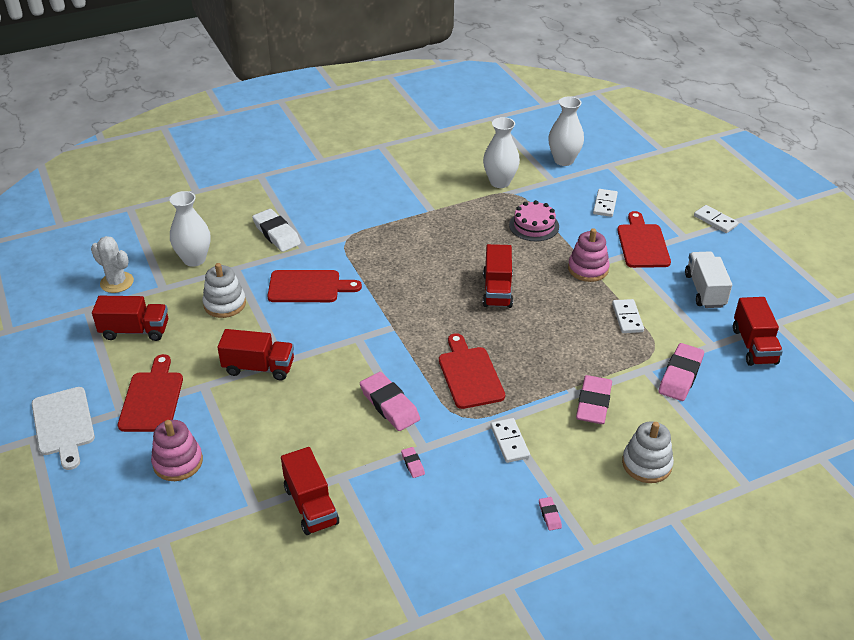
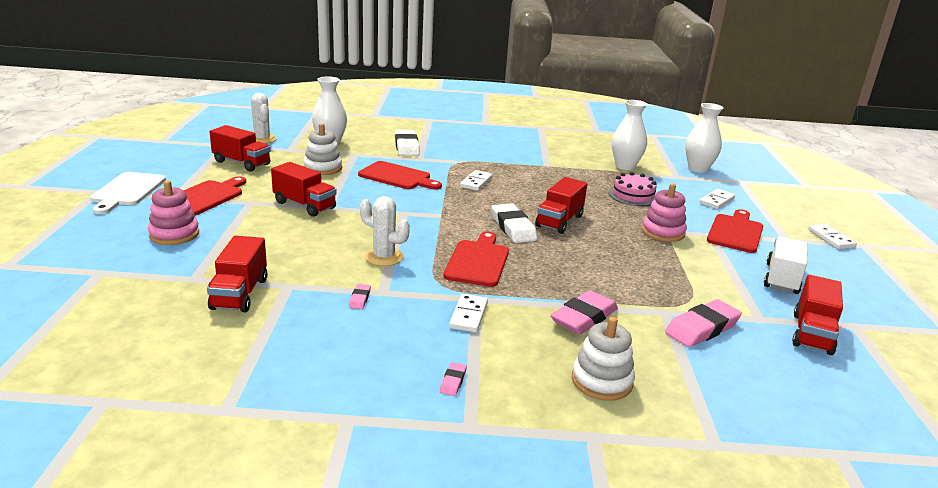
camera: 25 degrees right, 15 degrees down
pink eraser [360,372,420,431] -> white cactus [360,196,410,266]
white domino [612,299,644,333] -> white domino moved to [460,170,493,191]
none -> white eraser [492,203,537,243]

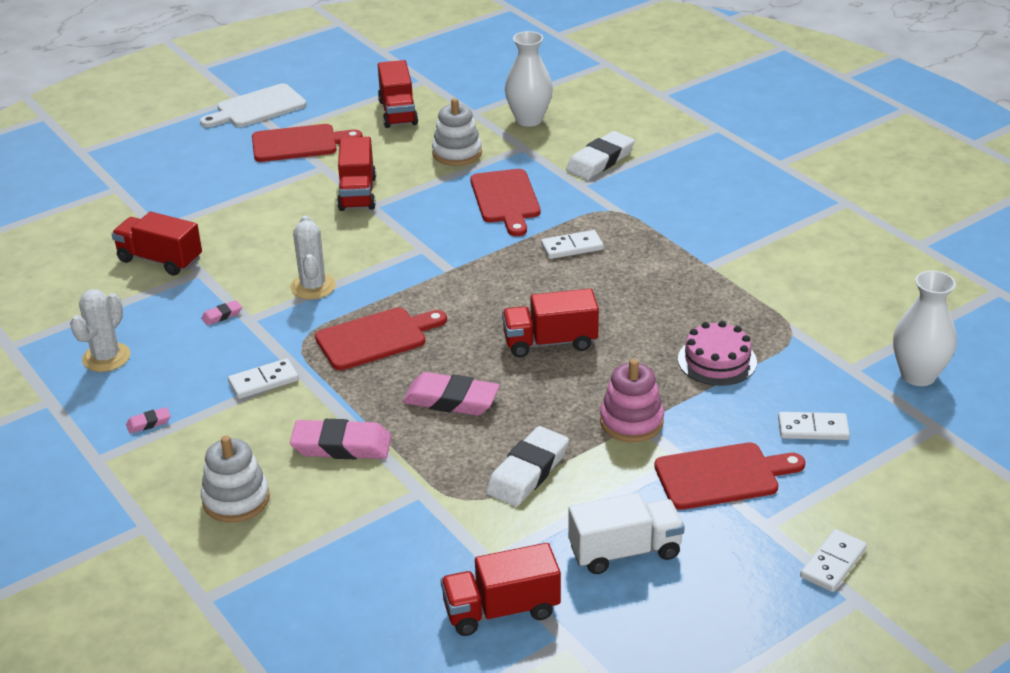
camera: 55 degrees right, 10 degrees up
pink stacking toy [148,181,199,245] -> none
red truck [207,236,267,312] -> red truck turned 60 degrees clockwise [112,212,202,276]
white cactus [251,93,277,144] -> white cactus moved to [70,289,130,372]
white eraser [492,203,537,243] -> white eraser moved to [486,426,569,507]
white vase [612,100,647,170] -> none
pink eraser [665,299,742,347] -> pink eraser moved to [403,372,500,416]

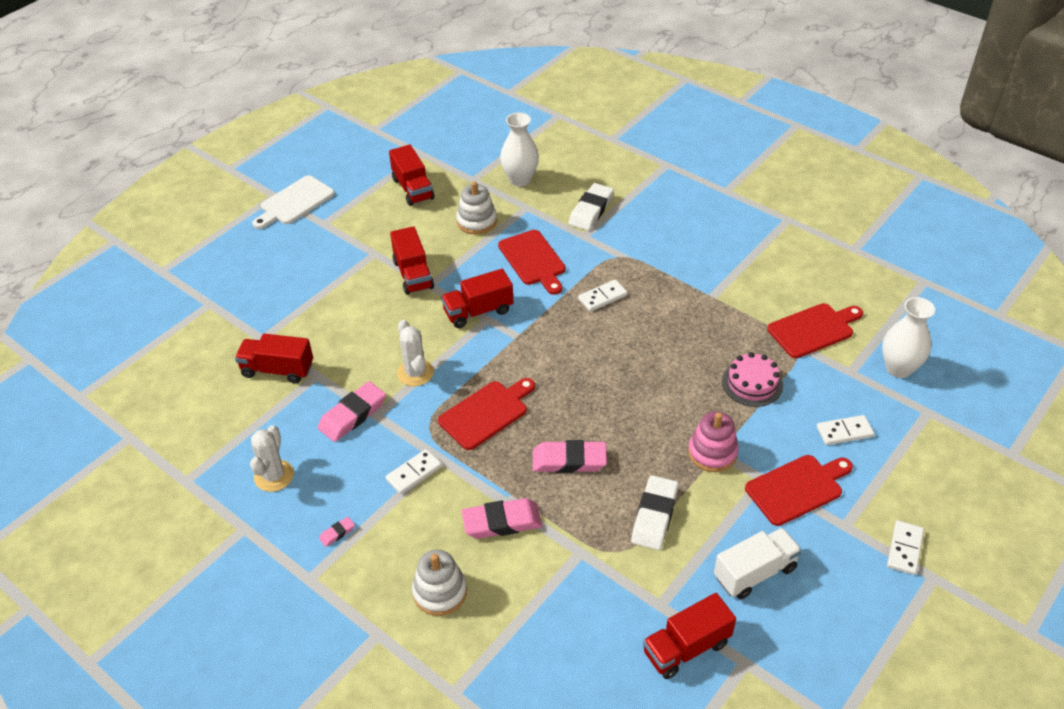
camera: 15 degrees left, 10 degrees up
pink eraser [201,300,242,325] -> pink eraser [318,381,386,442], size x2.18
red cutting board [252,124,363,162] -> red cutting board moved to [767,303,863,358]
red truck [502,289,599,357] -> red truck moved to [441,269,513,328]

